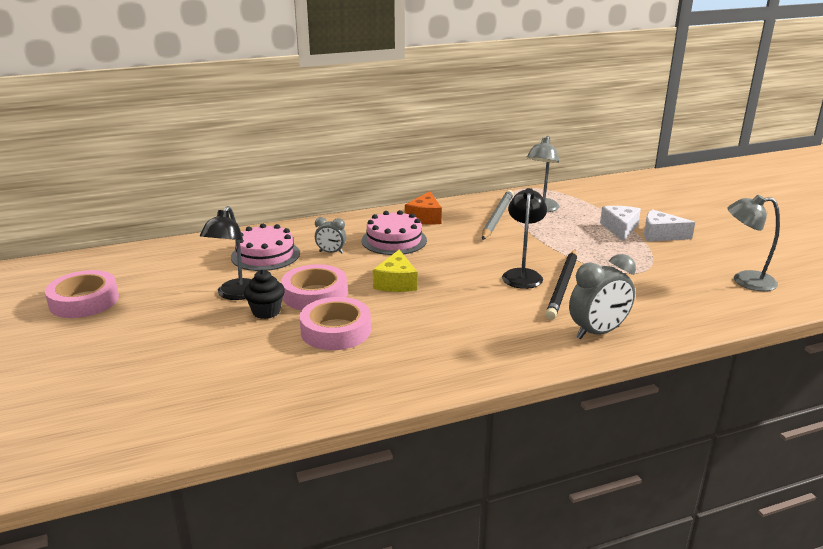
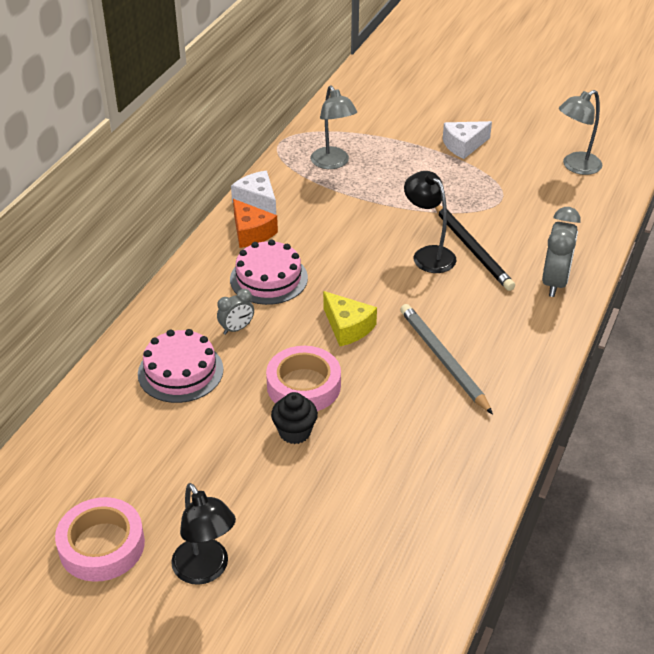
camera: 45 degrees left, 15 degrees up
black lamp [200,206,251,300] -> black lamp moved to [171,483,236,585]
pink tape [299,297,371,350] -> none
grey pencil [482,190,513,240] -> grey pencil moved to [400,304,493,415]
white cheese [600,206,641,241] -> white cheese moved to [231,171,276,215]

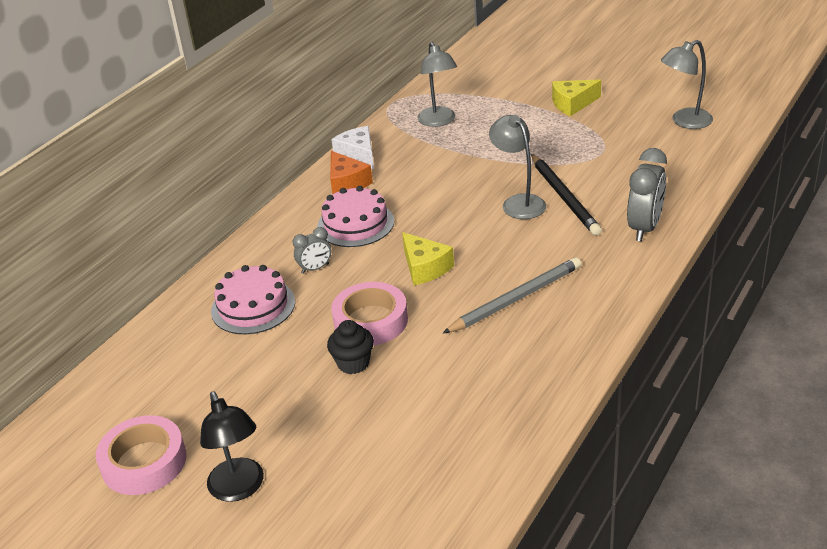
camera: 10 degrees right, 5 degrees down
grey pencil [400,304,493,415] -> grey pencil turned 75 degrees clockwise [443,257,581,334]
black lamp [404,171,456,273] -> grey lamp [489,115,546,219]
white cheese [443,121,492,159] -> yellow cheese [552,79,601,116]

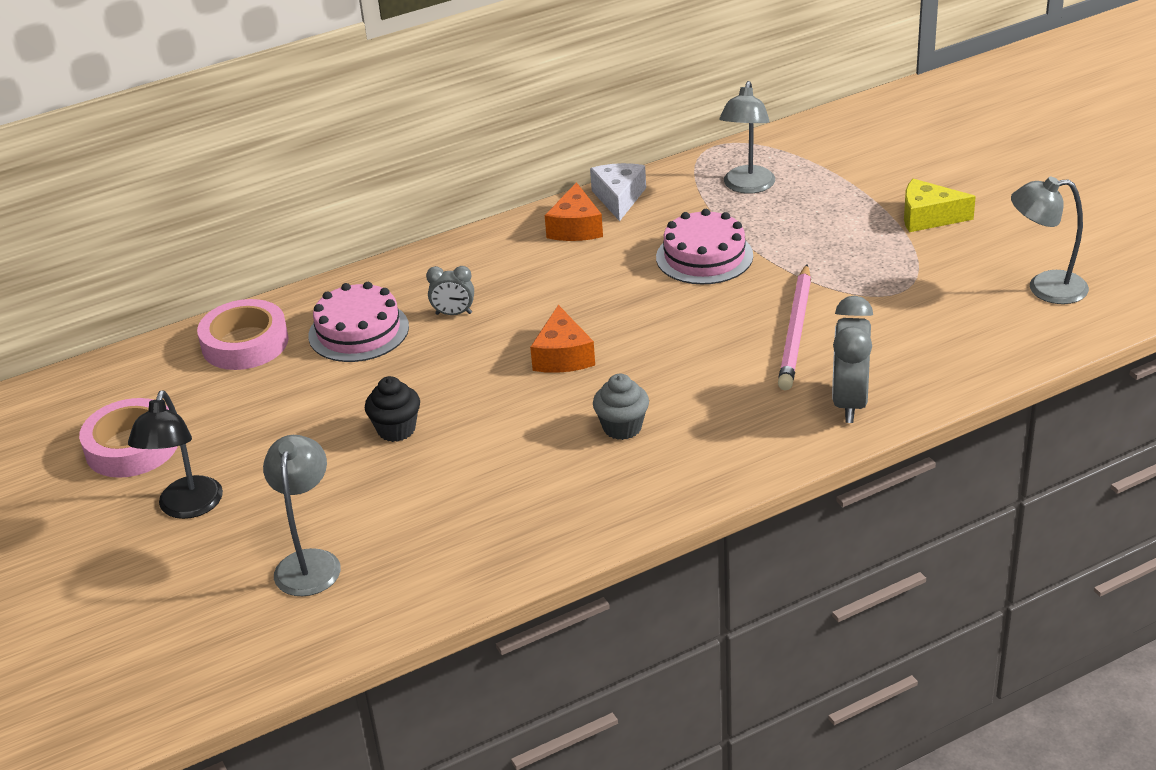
camera: 30 degrees right, 0 degrees up
pink cake [317,186,394,247] -> pink cake moved to [656,209,753,284]
pink tape [331,282,408,345] -> pink tape moved to [197,299,289,370]
yellow cheese [402,232,454,285] -> orange cheese [530,305,595,373]
grey pencil [443,257,581,334] -> grey cupcake [593,374,649,440]
grey lamp [489,115,546,219] -> grey lamp moved to [263,435,341,596]
black pencil [531,154,602,236] -> pink pencil [778,264,811,390]
grey clock [627,148,667,241] -> grey clock turned 135 degrees clockwise [832,296,873,423]

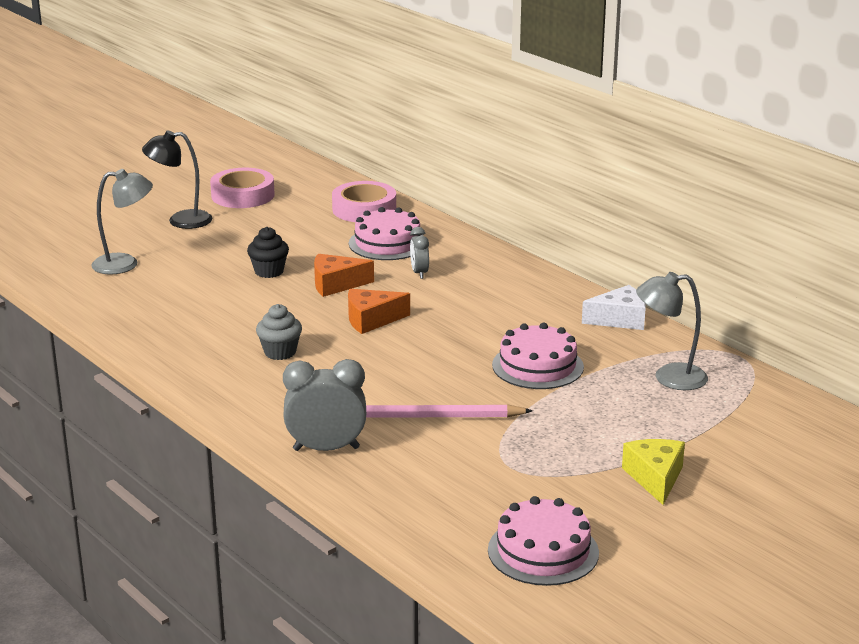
camera: 75 degrees right, 10 degrees down
orange cheese [545,182,603,241] -> orange cheese moved to [314,254,374,297]
grey lamp [1011,177,1089,304] -> pink cake [488,496,599,586]

